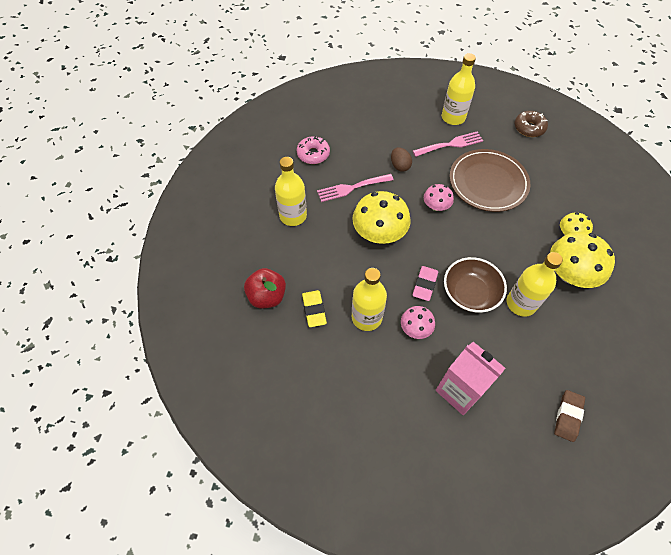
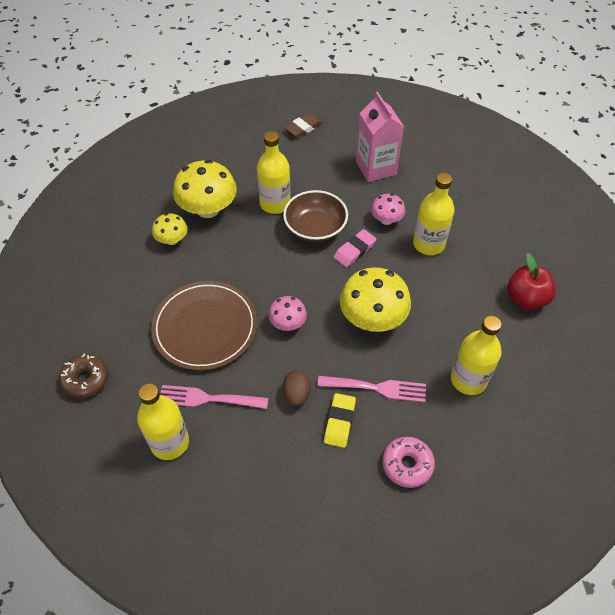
camera: 155 degrees left, 5 degrees down
yellow eraser [302,290,327,327] -> yellow eraser moved to [324,393,356,448]

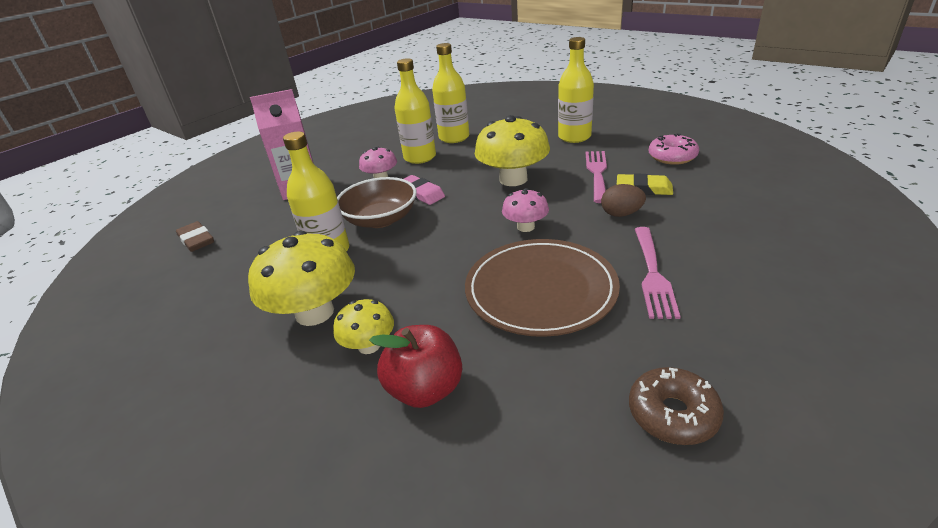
camera: 85 degrees left, 20 degrees down
yellow bottle [137,383,189,460] -> yellow bottle moved to [432,43,469,143]
red apple [507,253,556,310] -> red apple moved to [369,325,462,408]

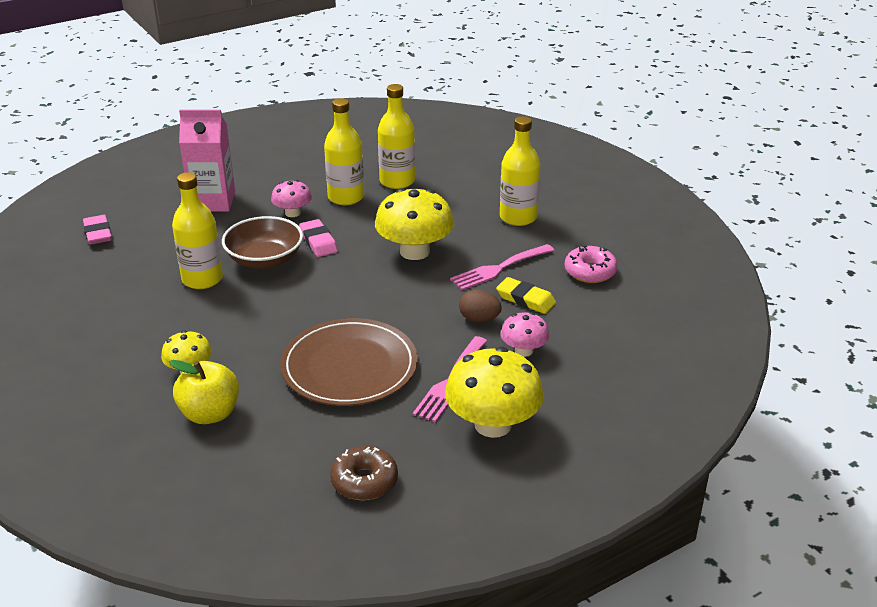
camera: 15 degrees right, 0 degrees up
brown eraser [176,221,214,252] -> pink eraser [83,215,112,245]
yellow mushroom [248,231,355,326] -> yellow mushroom moved to [445,347,544,438]
red apple [369,325,462,408] -> yellow apple [169,360,239,424]
pink mushroom [502,188,549,232] -> pink mushroom moved to [501,312,549,357]
pink fork [586,151,607,203] -> pink fork turned 150 degrees counterclockwise [450,244,555,290]

